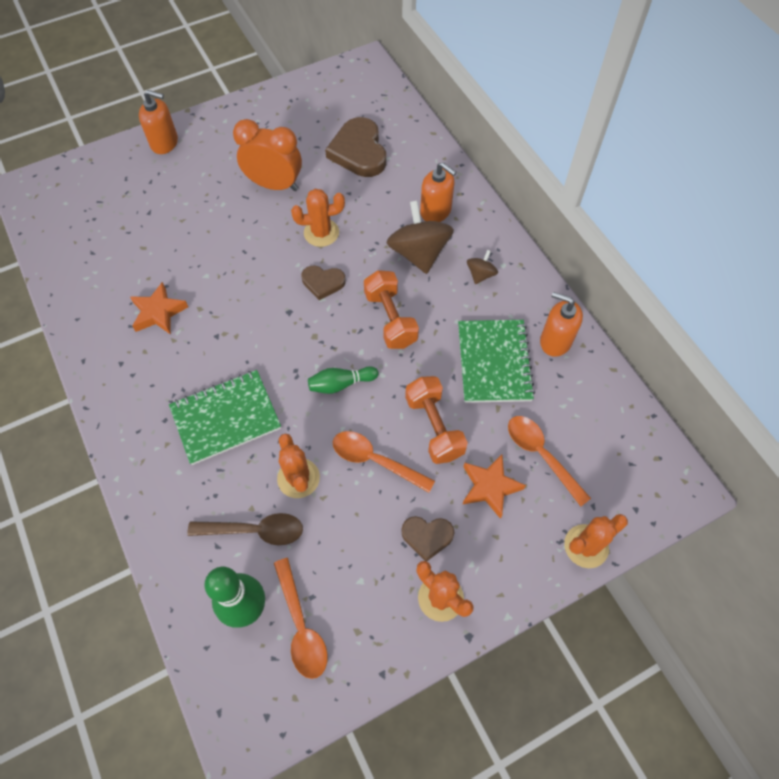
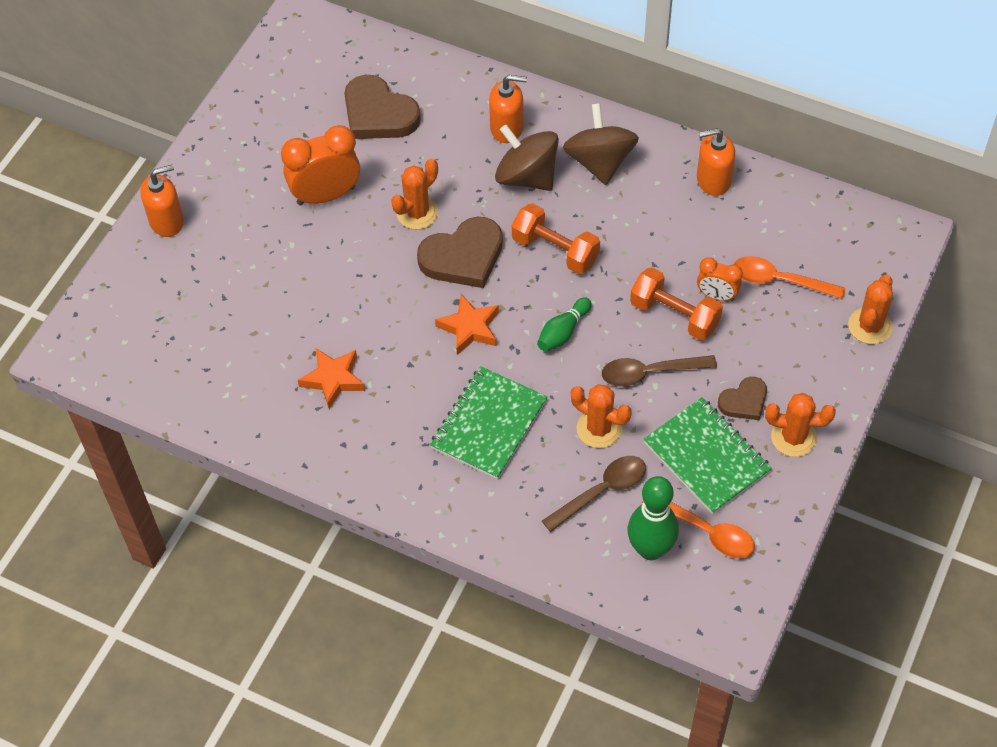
camera: 35 degrees left, 5 degrees down
brown heart [302,265,346,300] -> brown heart [417,217,503,288], size x1.77
orange spoon [333,431,435,493] -> brown spoon [602,355,717,387]
green notebook [458,320,535,403] -> green notebook moved to [644,397,772,514]
orange star [463,454,526,519] -> orange star moved to [435,294,499,355]
brown spinning top [467,250,498,284] -> brown spinning top [563,103,639,185], size x2.02
none -> orange clock [697,257,743,301]

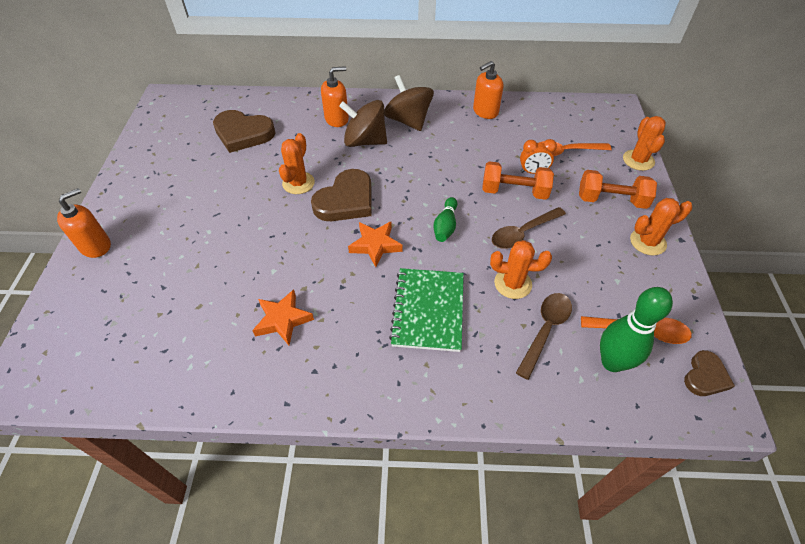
camera: 25 degrees left, 5 degrees down
orange clock [281,125,360,205] -> none
orange dumbbell [512,203,600,274] -> orange dumbbell moved to [579,170,657,209]
green notebook [644,397,772,514] -> none
brown heart [718,377,767,420] -> brown heart moved to [684,350,735,396]

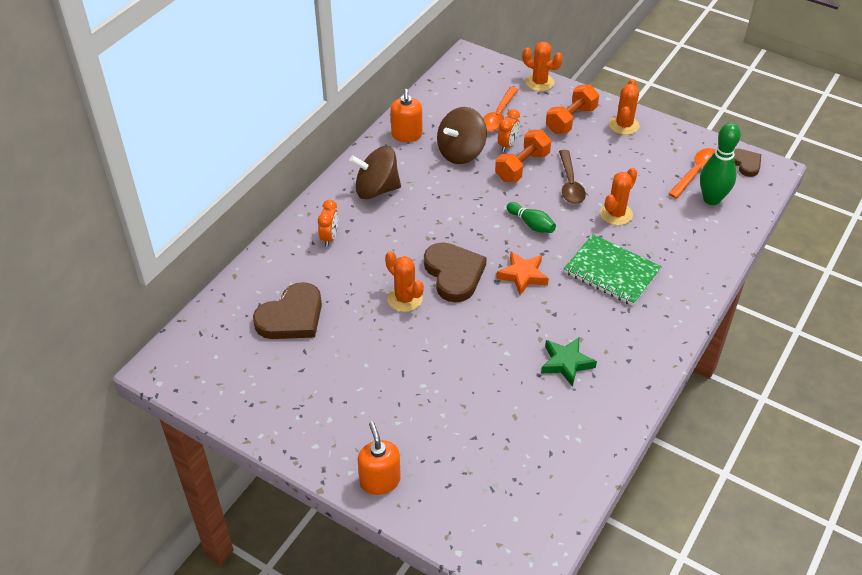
camera: 60 degrees left, 5 degrees down
orange star [252,289,314,345] -> green star [541,337,597,387]
orange soap dispenser [321,66,349,127] -> orange clock [318,200,339,247]
brown spinning top [339,100,387,147] -> brown spinning top moved to [437,107,487,164]
brown spoon [516,293,572,380] -> none

